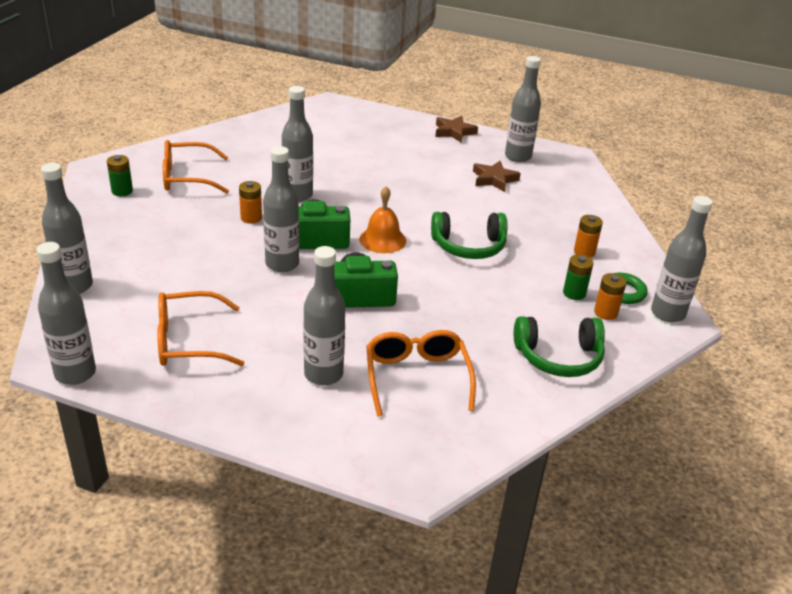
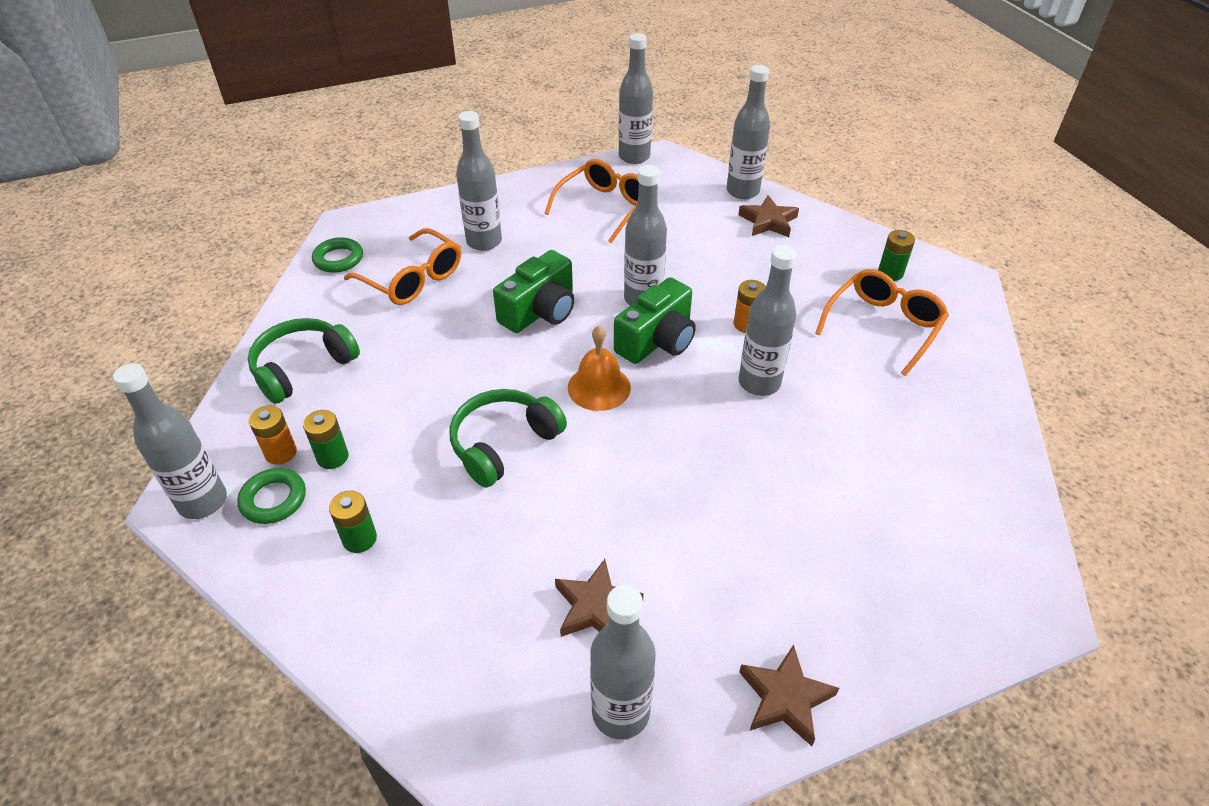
camera: 140 degrees right, 10 degrees up
orange battery [574,215,603,257] -> green battery [329,491,377,553]
none -> green ring [312,237,363,273]
none -> brown star [739,195,799,237]

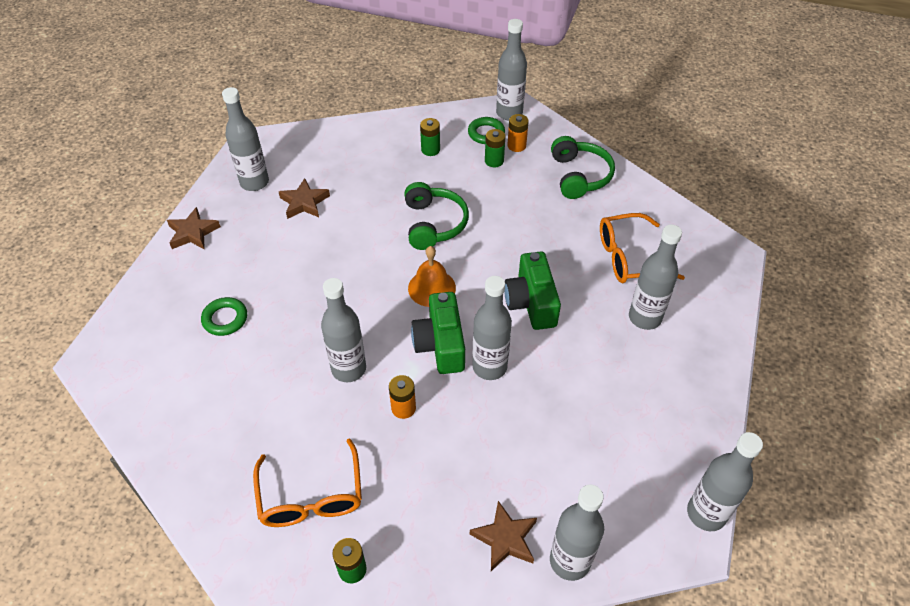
camera: 130 degrees right, 5 degrees up
green ring [312,237,363,273] -> green ring moved to [201,297,247,336]
orange glasses [544,159,639,243] -> none

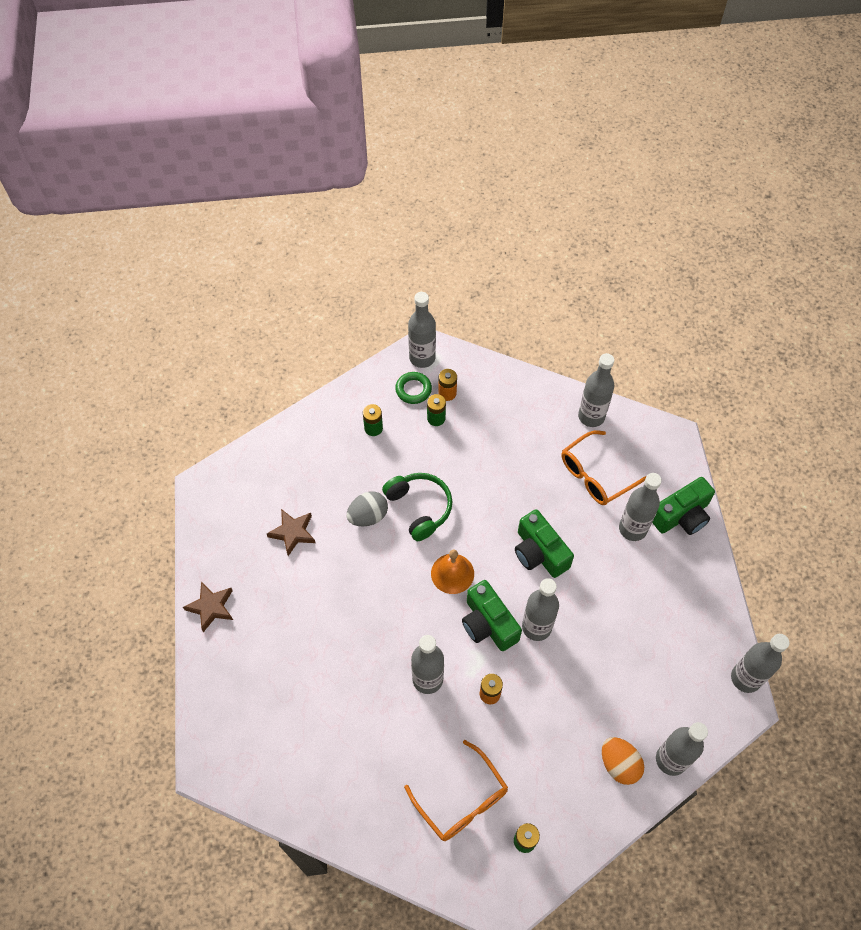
camera: 25 degrees left, 10 degrees up
green ring [201,297,247,336] -> none
grey bottle [222,87,269,191] -> grey bottle moved to [578,353,614,427]
brown star [470,501,537,571] -> orange egg [602,737,644,785]
green headphones [551,136,615,199] -> none
none -> grey egg [347,491,388,527]
none -> green camera [652,477,715,535]

